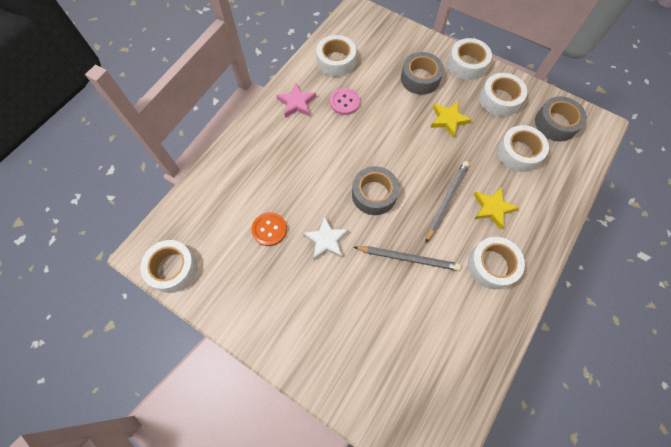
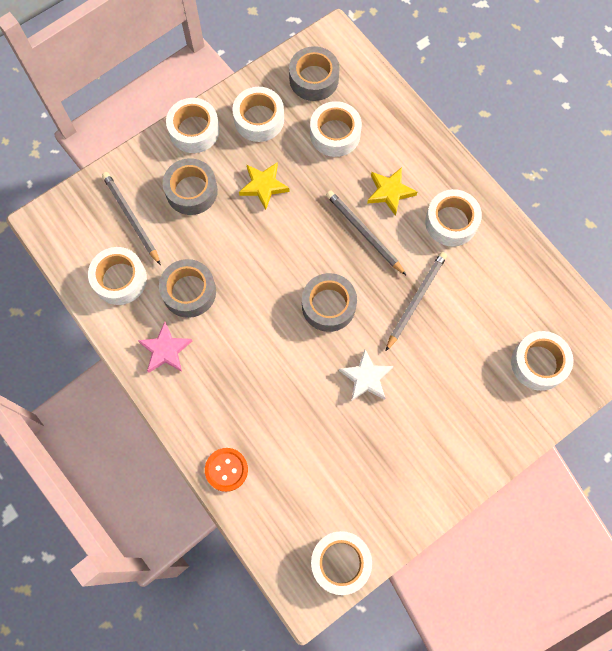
camera: 70 degrees left, 5 degrees up
orange button [251,212,287,246] -> orange button moved to [205,448,248,492]
pink button [330,88,360,115] -> grey tape [159,259,216,318]
none -> grey pencil [102,172,161,265]
none -> white tape [511,331,574,391]

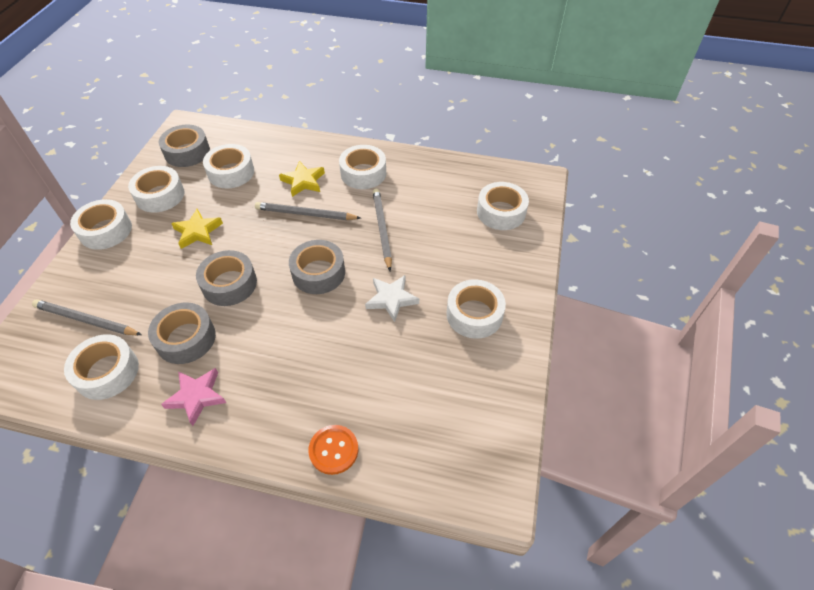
camera: 40 degrees left, 20 degrees down
grey tape [163,158,218,215] -> grey tape moved to [196,250,257,306]
white tape [311,531,372,595] -> white tape moved to [446,279,506,339]

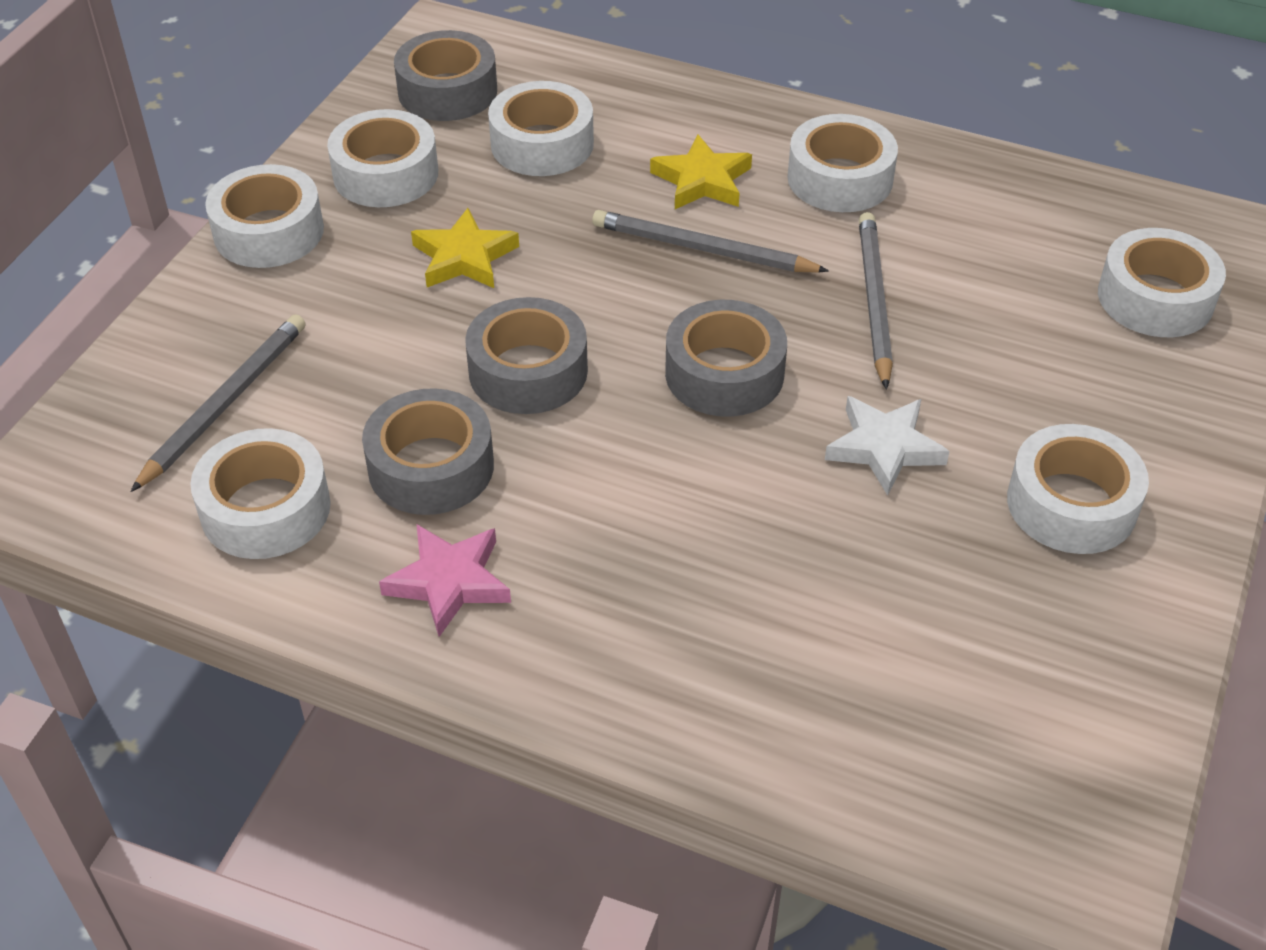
camera: 10 degrees right, 5 degrees down
grey pencil [32,299,142,335] -> grey pencil turned 90 degrees clockwise [130,314,306,492]
orange button [308,425,358,475] -> none

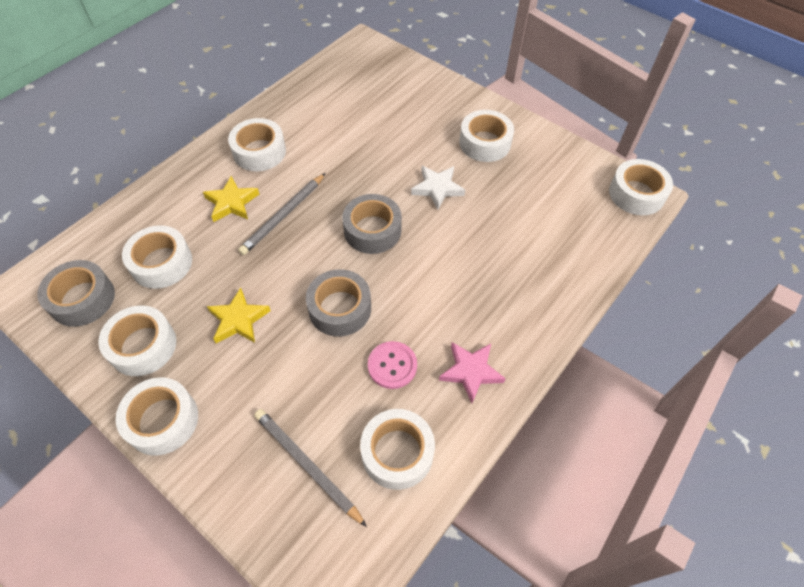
camera: 75 degrees left, 10 degrees up
grey tape [362,388,494,515] -> pink button [368,341,417,389]
grey pencil [859,212,893,390] -> none
white tape [1098,228,1226,337] -> white tape moved to [609,159,673,215]

